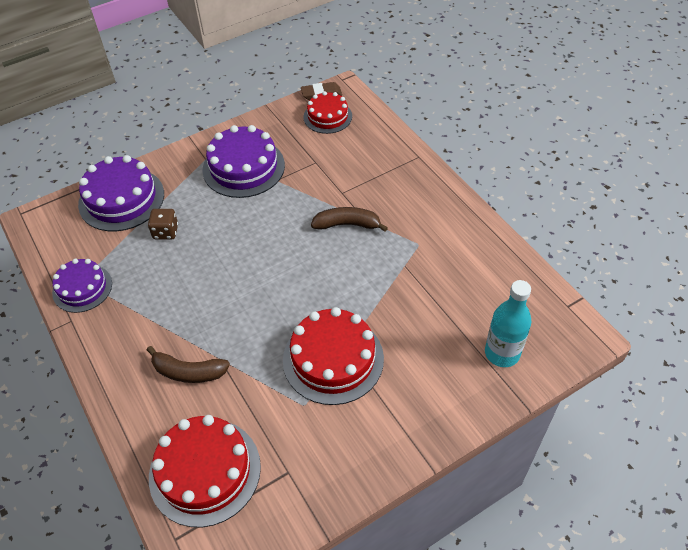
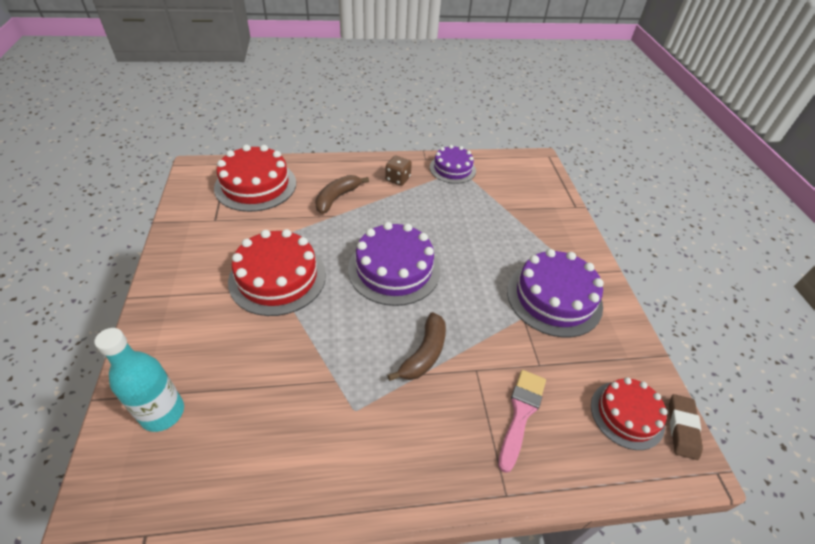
camera: 110 degrees right, 5 degrees down
purple cake [78,155,164,231] -> purple cake moved to [348,222,440,306]
brown dice [148,209,178,239] -> brown dice moved to [385,156,412,186]
none -> pink brush [498,370,546,473]

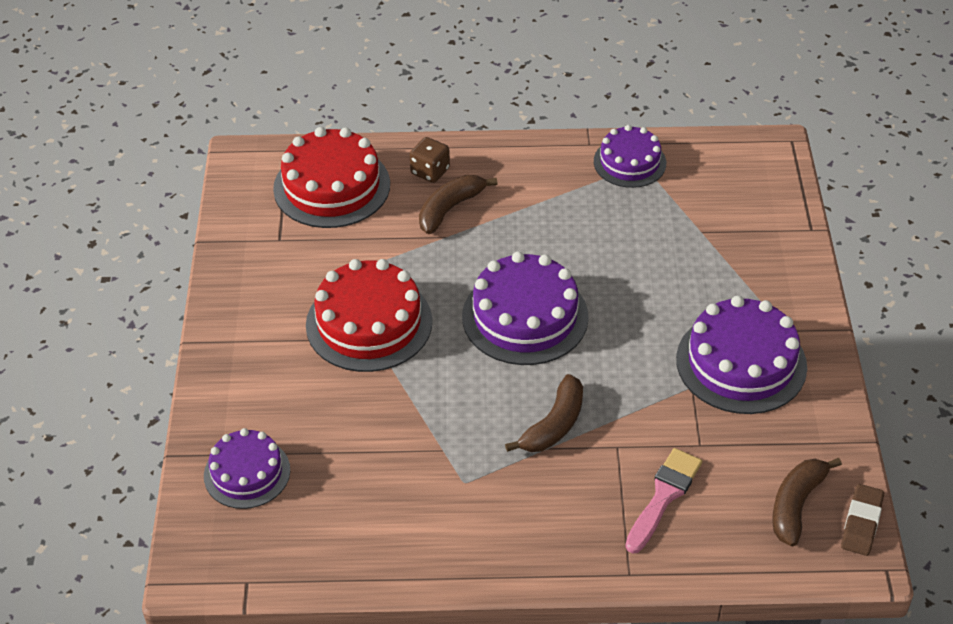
camera: 10 degrees right, 0 degrees up
turquoise bottle [94,328,184,432] -> purple cake [204,428,290,509]
brown dice [385,156,412,186] -> brown dice moved to [410,137,450,183]
red cake [591,377,668,450] -> brown banana [772,458,842,547]

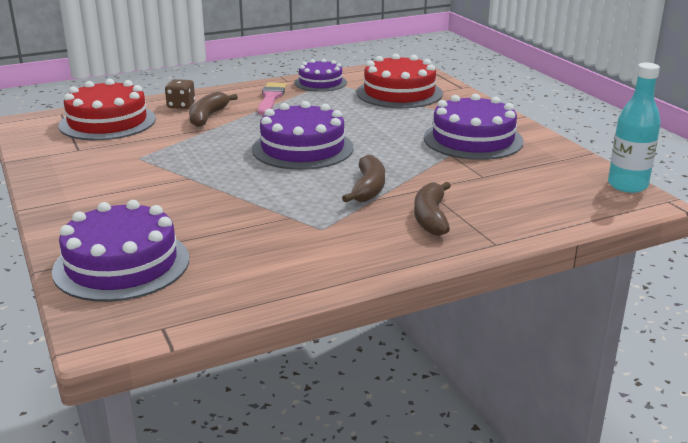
camera: 25 degrees left, 20 degrees down
purple cake [204,428,290,509] -> purple cake [52,200,189,302], size x1.59
red cake [306,259,432,372] -> red cake moved to [357,54,443,108]
pink brush [625,448,702,554] -> pink brush moved to [258,82,287,115]
brown banana [772,458,842,547] -> brown banana moved to [414,182,451,236]
brown eraser [841,484,884,556] -> turquoise bottle [608,63,661,193]

